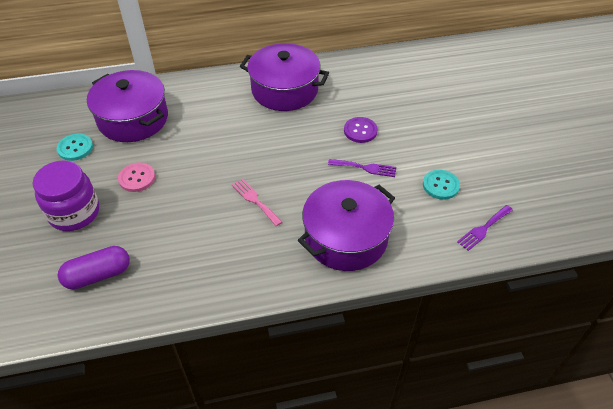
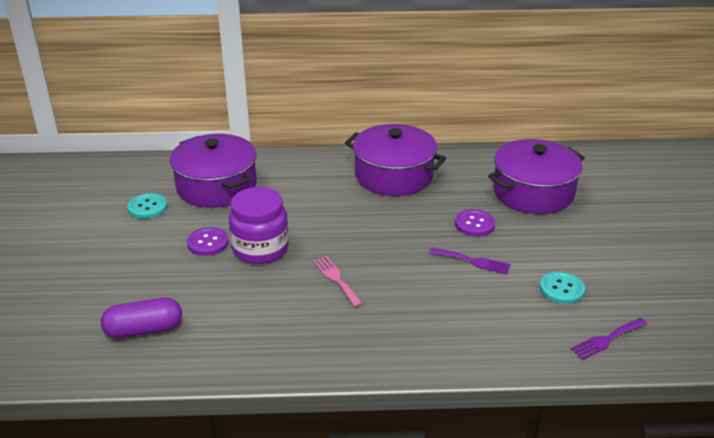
camera: 10 degrees right, 15 degrees down
purple jar [33,160,99,231] -> purple jar moved to [229,187,289,264]
pink button [118,163,155,192] -> purple button [187,227,229,256]
purple pot [298,180,395,271] -> purple pot moved to [488,139,585,214]

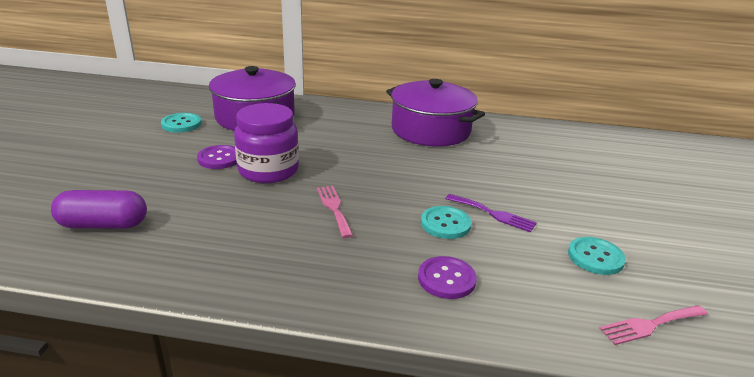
camera: 10 degrees right, 5 degrees down
purple button [455,209,495,236] -> purple button moved to [418,256,477,299]
purple pot [488,139,585,214] -> none
purple fork [571,318,647,360] -> pink fork [599,305,708,345]
none -> turquoise button [421,206,472,239]

